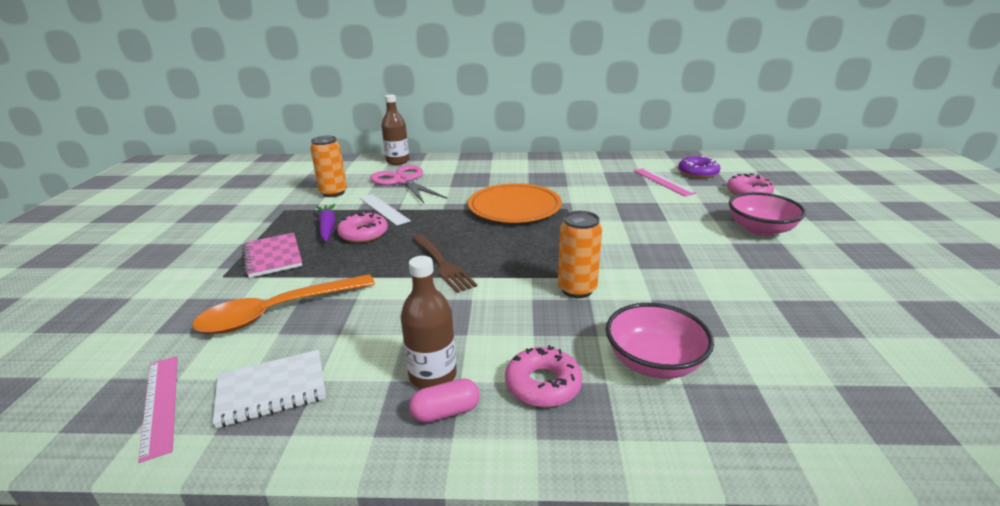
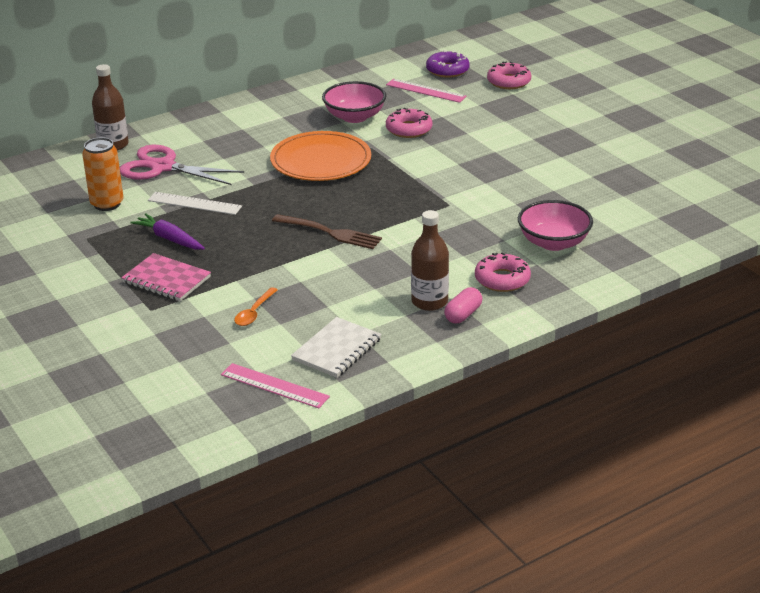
camera: 35 degrees left, 5 degrees up
orange spoon [192,274,375,334] -> orange spoon [234,287,278,326], size x0.47
pink donut [337,211,388,243] -> pink donut moved to [386,108,432,138]
orange can [558,211,602,298] -> none
pink bowl [729,192,806,236] -> pink bowl moved to [322,81,386,123]

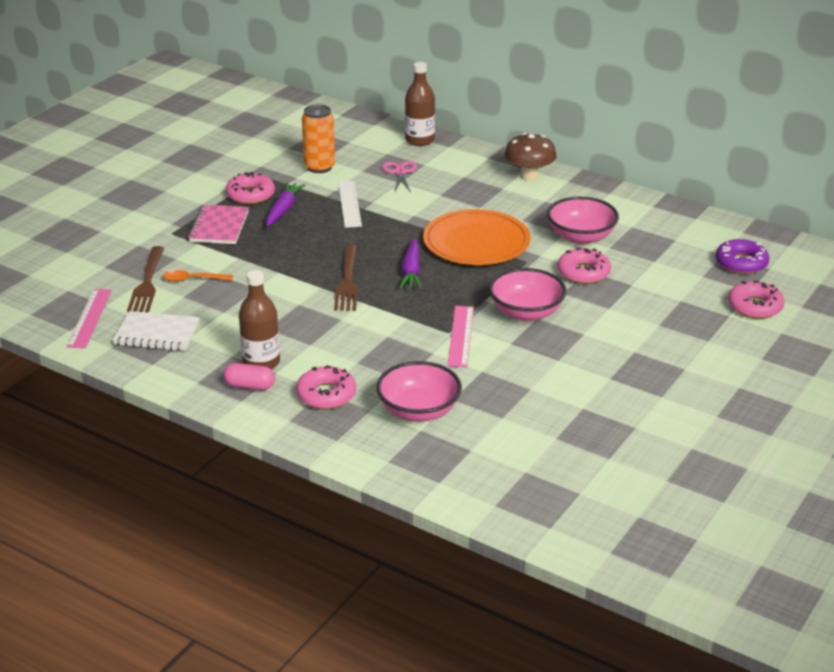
camera: 65 degrees right, 0 degrees up
pink scissors [120,145,244,185] -> pink scissors [382,161,417,192], size x0.54
pink ruler [386,79,467,103] -> pink ruler moved to [447,306,474,367]
none -> brown fork [127,246,164,313]
none -> pink donut [226,172,275,204]
none -> purple carrot [399,238,422,289]
none -> pink bowl [489,268,567,321]
none -> brown mushroom [504,133,557,181]

